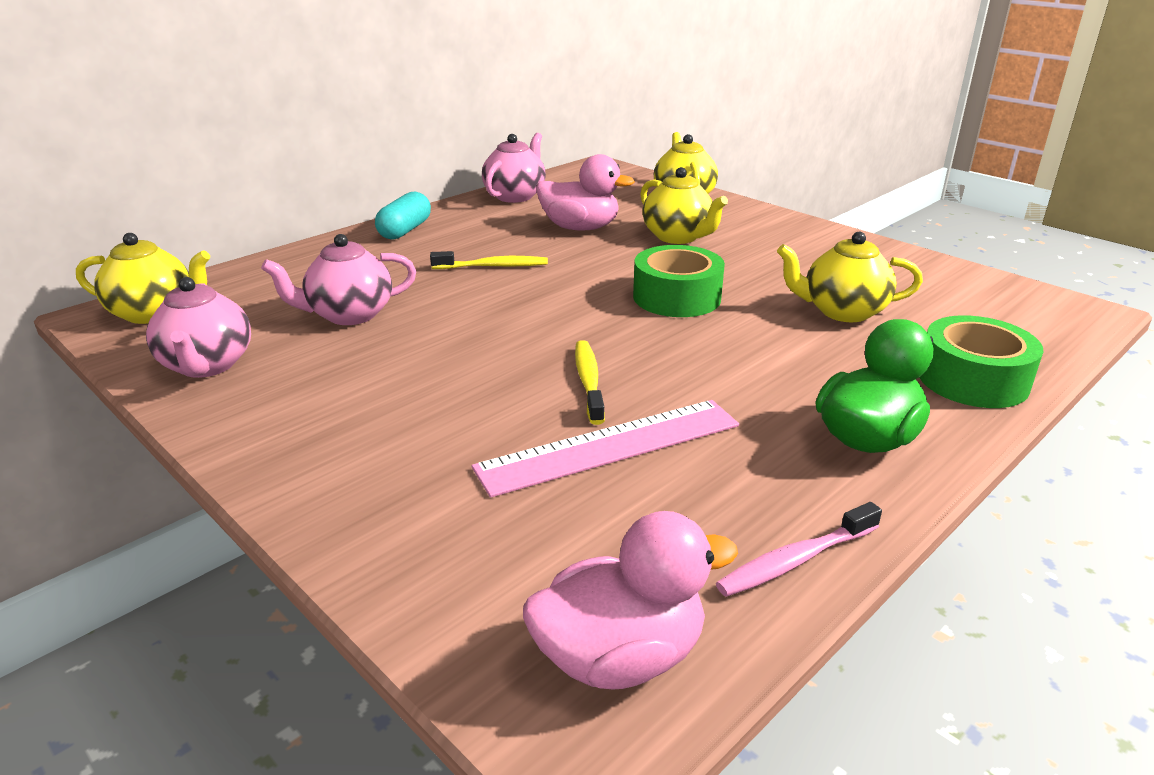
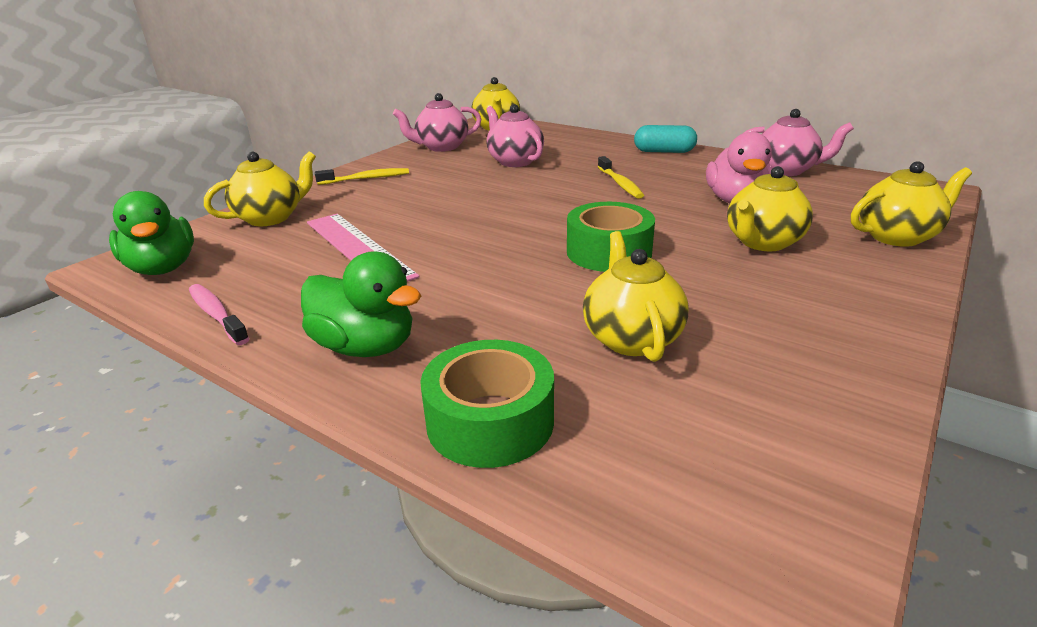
camera: 80 degrees right, 0 degrees up
pink duck [523,511,738,689] -> green duck [109,191,194,275]
yellow toothbrush [575,340,605,425] -> yellow toothbrush moved to [315,168,409,185]
none -> yellow teapot [204,151,316,226]

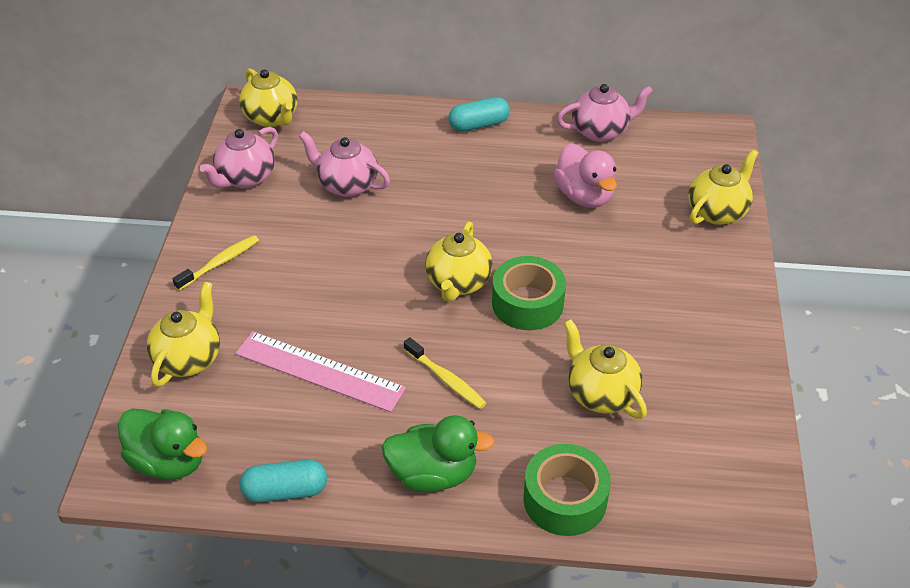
camera: 30 degrees left, 15 degrees up
pink toothbrush [189,284,249,345] -> turquoise capsule [240,460,327,502]
yellow toothbrush [598,156,644,199] -> yellow toothbrush moved to [404,337,486,409]
yellow teapot [727,166,813,251] -> yellow teapot moved to [425,222,493,302]

